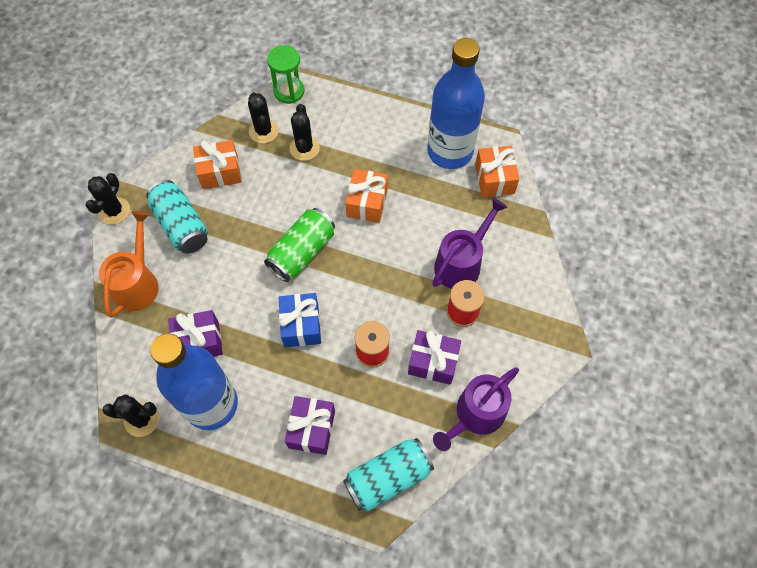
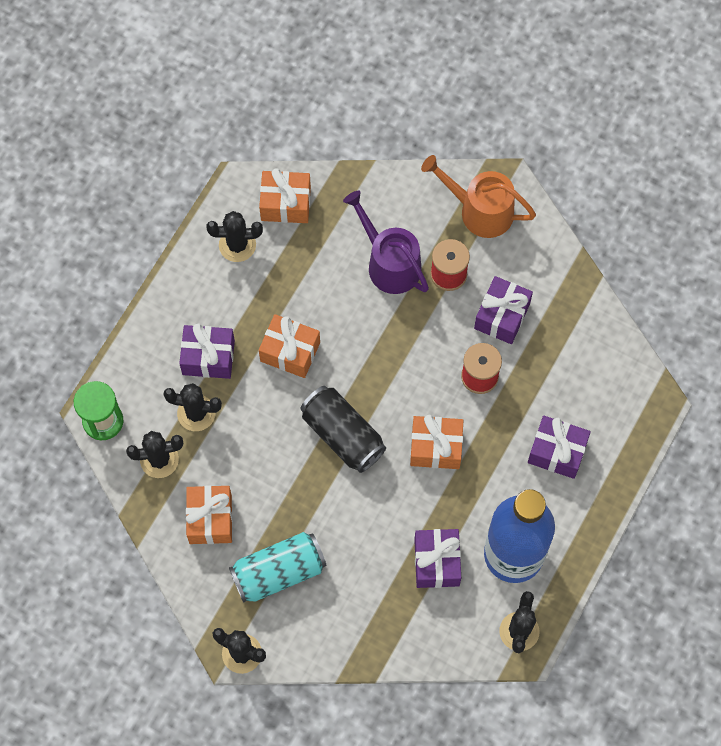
camera: 80 degrees left, 5 degrees up
orange watering can [99,211,159,318] -> orange watering can moved to [421,155,536,238]
green can [264,208,335,282] -> black can [300,386,386,473]
blue gift [279,293,321,347] -> orange gift [410,415,463,469]
turquoise can [343,438,434,511] -> none
blue bottle [427,38,485,169] -> black cactus [206,211,263,262]
purple watering can [433,368,519,451] -> none
none -> purple gift [179,324,235,379]

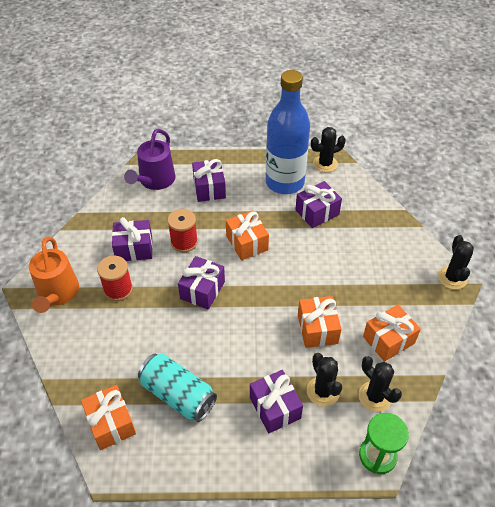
camera: 120 degrees left, 20 degrees down
black cactus [206,211,263,262] -> none
turquoise can [229,532,326,603] -> turquoise can moved to [138,353,217,422]
orange gift [259,314,320,378] -> orange gift moved to [298,296,342,348]
black can [300,386,386,473] -> none
purple watering can [343,191,429,294] -> purple watering can moved to [124,129,175,190]
none -> purple gift [178,256,225,310]

